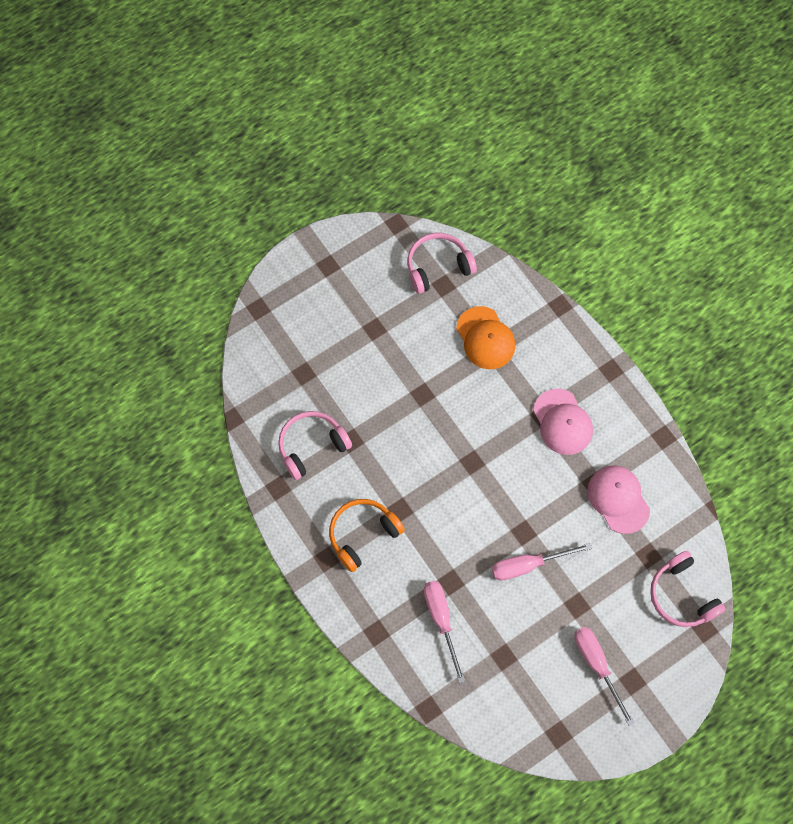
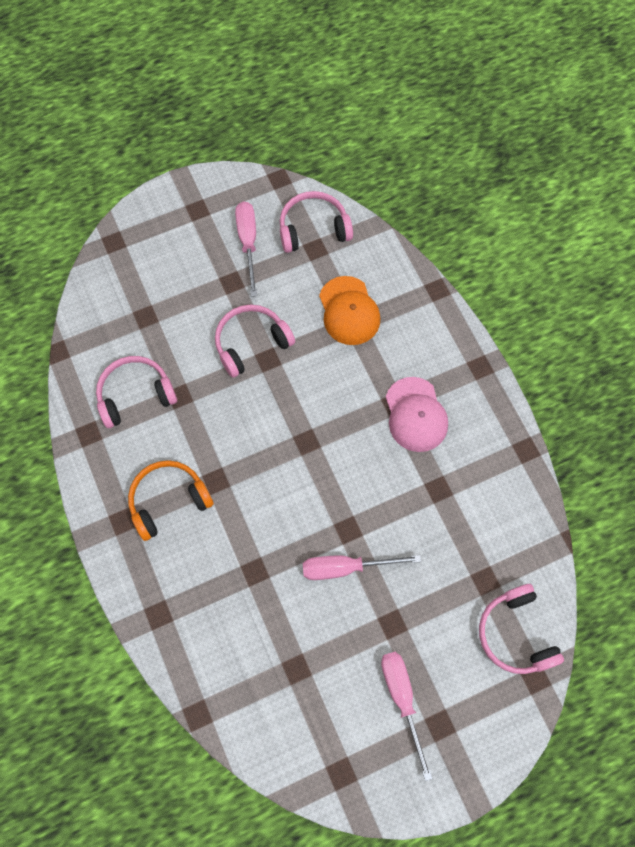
camera: 10 degrees right, 0 degrees up
pink screwdriver [424,581,465,684] -> pink screwdriver moved to [235,201,257,297]
pink cap [587,465,650,534] -> none
none -> pink headphones [215,304,295,378]

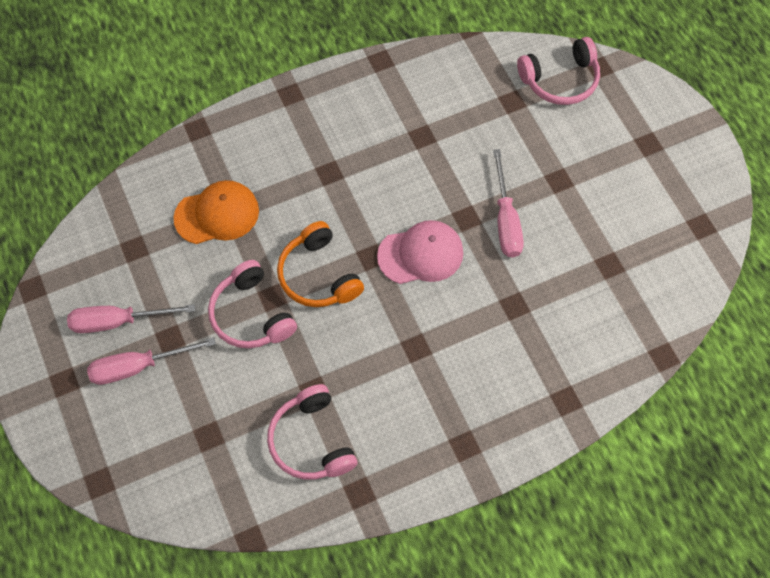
camera: 90 degrees left, 5 degrees down
orange headphones [128,460,214,541] -> orange headphones moved to [277,221,364,307]
pink headphones [280,191,353,253] -> none
pink screwdriver [381,651,433,781] -> pink screwdriver moved to [87,337,216,385]
pink cap [386,377,448,452] -> pink cap moved to [377,220,463,284]

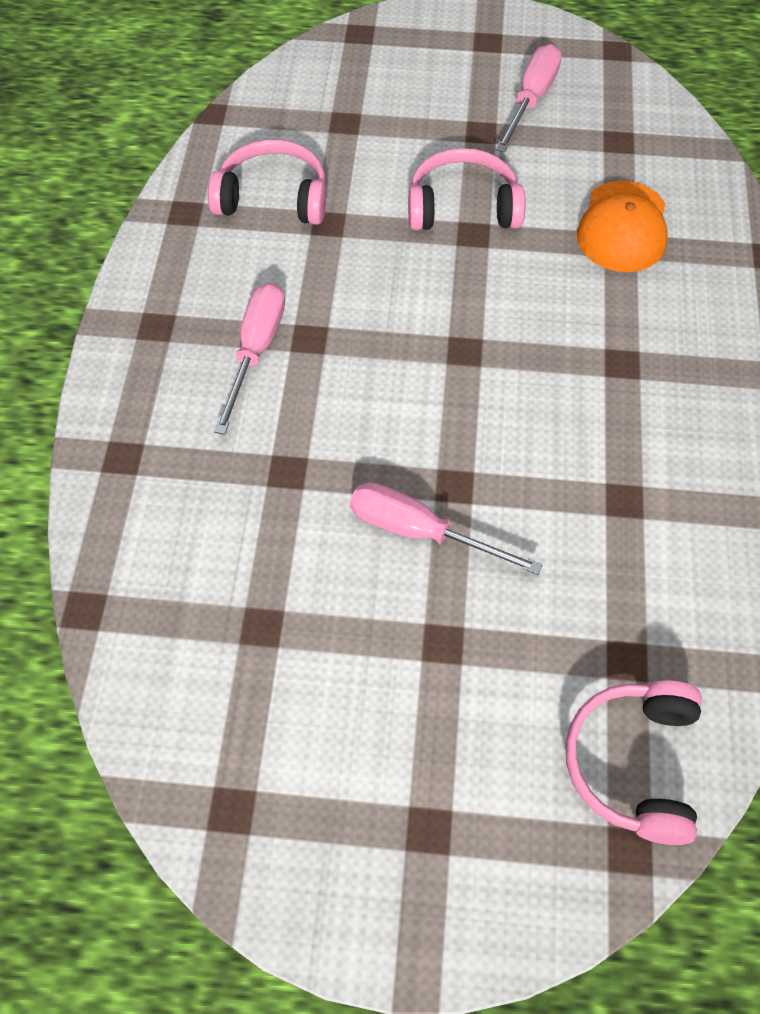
camera: 120 degrees right, 5 degrees down
pink screwdriver [87,337,216,385] -> pink screwdriver moved to [214,283,285,435]
orange headphones [277,221,364,307] -> none
pink cap [377,220,463,284] -> none

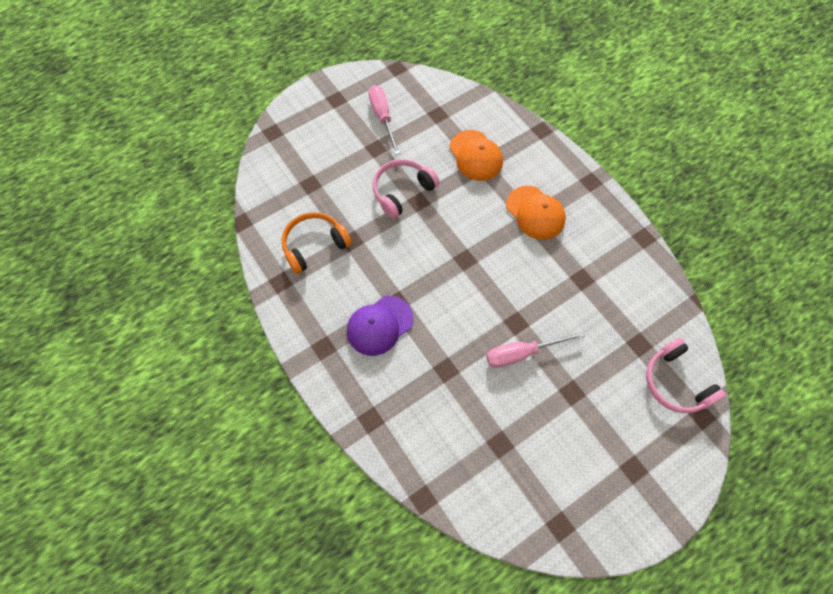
camera: 40 degrees left, 5 degrees up
pink headphones [208,139,326,225] -> orange headphones [282,212,352,274]
pink screwdriver [214,283,285,435] -> purple cap [347,296,413,356]
none -> orange cap [506,186,566,240]

